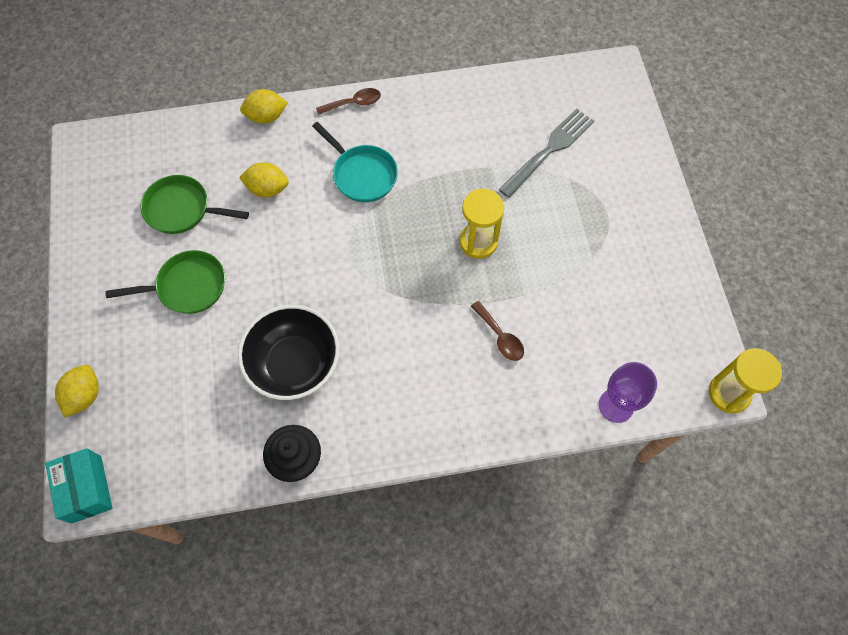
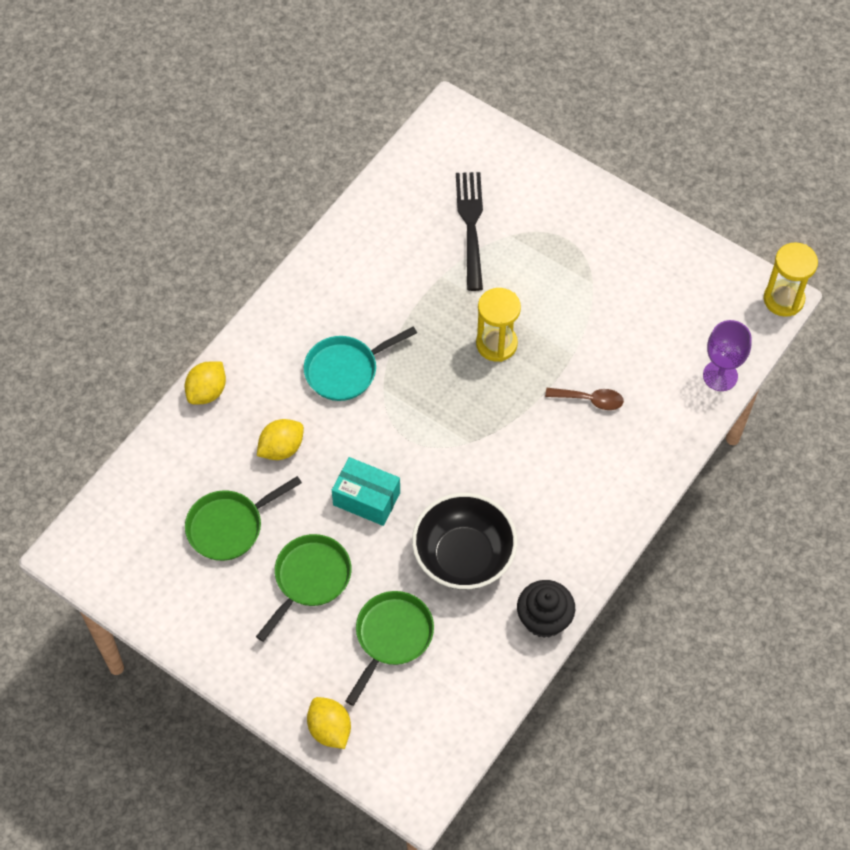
camera: 45 degrees left, 5 degrees down
turquoise box [45,448,113,524] -> turquoise box moved to [332,457,400,526]
turquoise pan [312,122,398,202] -> turquoise pan turned 150 degrees clockwise [304,326,417,401]
brown spoon [316,88,381,115] -> none
grey fork [498,108,594,198] -> black fork [456,172,483,291]
none -> green pan [346,591,434,706]

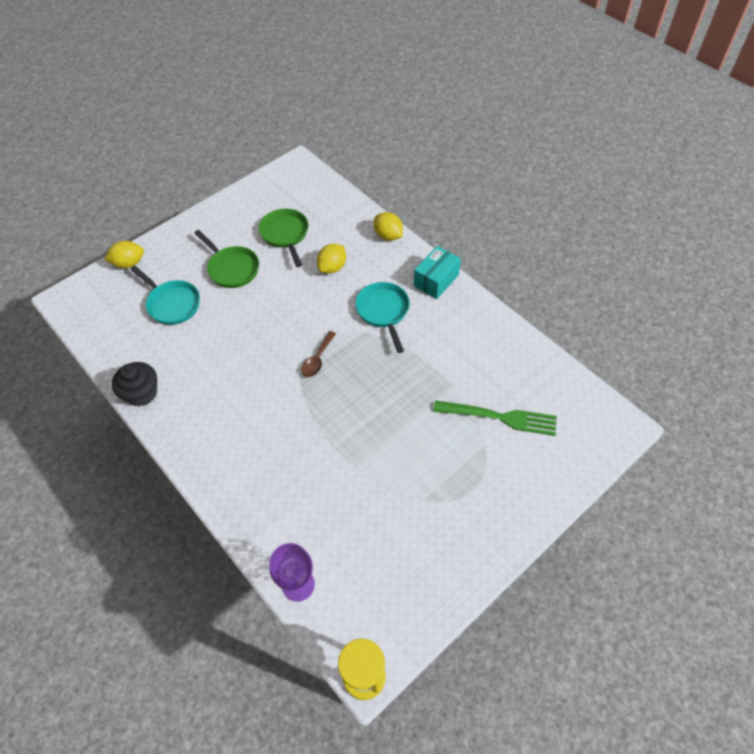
camera: 105 degrees right, 5 degrees down
yellow lemon [257,419,304,460] -> yellow lemon turned 60 degrees clockwise [317,244,346,274]
turquoise box [332,457,400,526] -> turquoise box moved to [414,246,461,299]
green pan [346,591,434,706] -> turquoise pan [130,266,200,325]
black bowl [412,493,517,590] -> none
black fork [456,172,483,291] -> green fork [433,400,557,436]
yellow hourglass [476,288,521,362] -> none
brown spoon [545,388,624,410] -> brown spoon moved to [301,331,336,377]

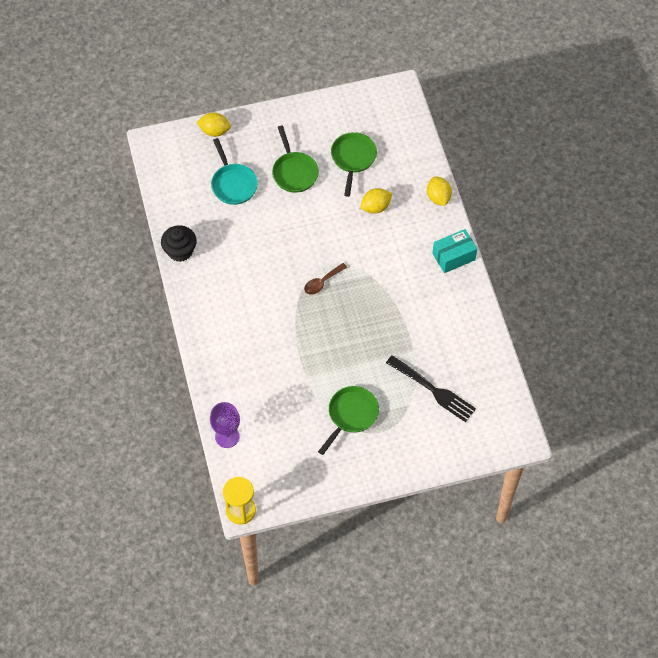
camera: 25 degrees right, 5 degrees up
turquoise pan [355,282,410,353] -> none
green fork [433,400,557,436] -> black fork [386,355,476,422]
none -> green pan [318,386,379,455]

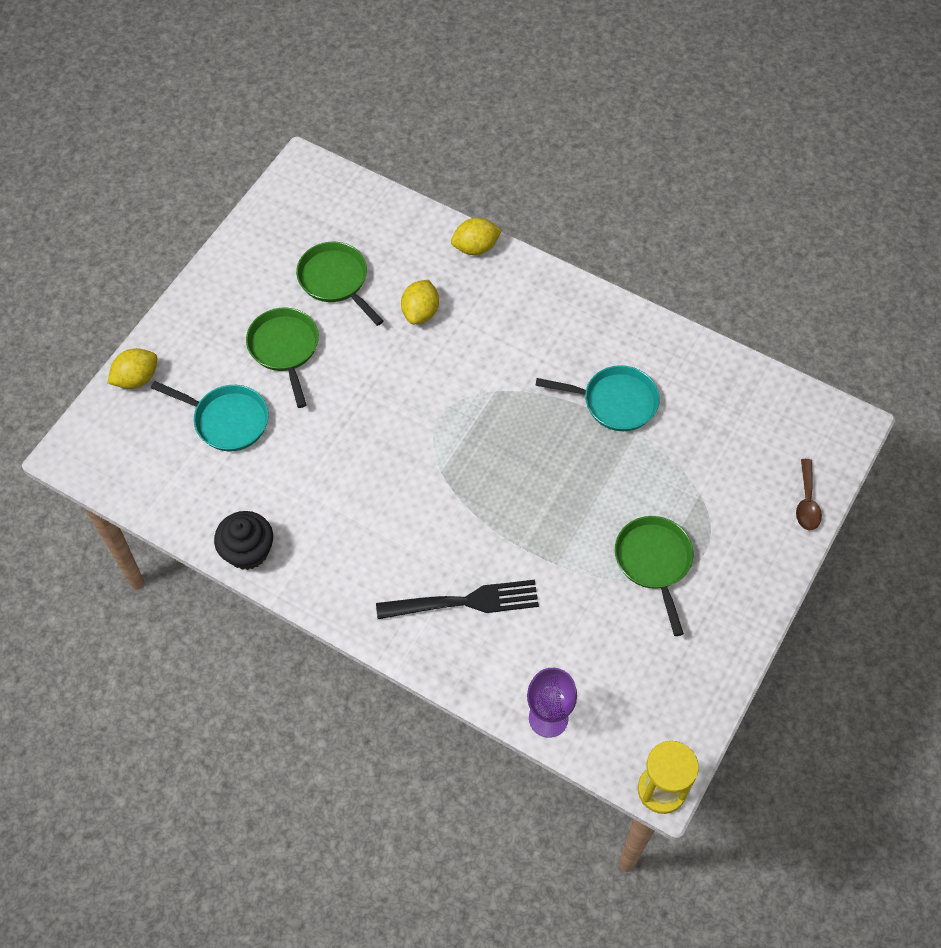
camera: 45 degrees left, 0 degrees up
green pan [272,126,319,193] -> green pan turned 135 degrees counterclockwise [246,308,319,408]
brown spoon [304,263,347,295] -> brown spoon moved to [796,459,822,530]
black fork [386,355,476,422] -> black fork moved to [376,580,539,619]
yellow lemon [427,176,452,206] -> yellow lemon turned 45 degrees counterclockwise [451,218,502,255]
turquoise box [432,229,477,273] -> none
none -> turquoise pan [535,365,660,431]

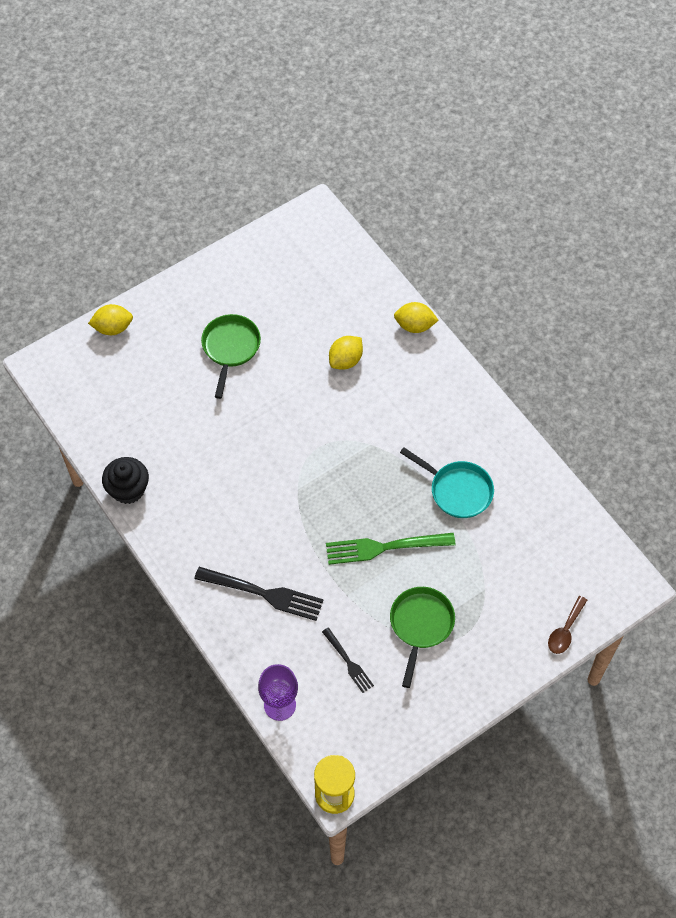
camera: 25 degrees right, 0 degrees up
turquoise pan [151,381,269,451] -> none
green pan [296,242,384,326] -> none
none -> black fork [322,627,374,693]
none -> green fork [326,533,456,565]

